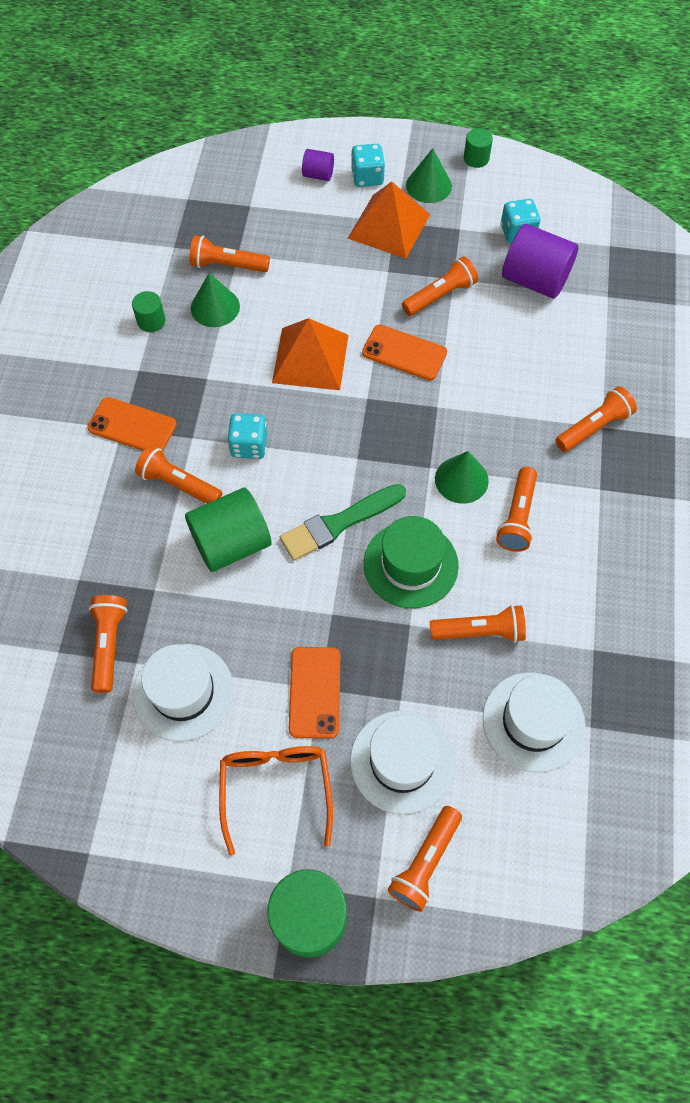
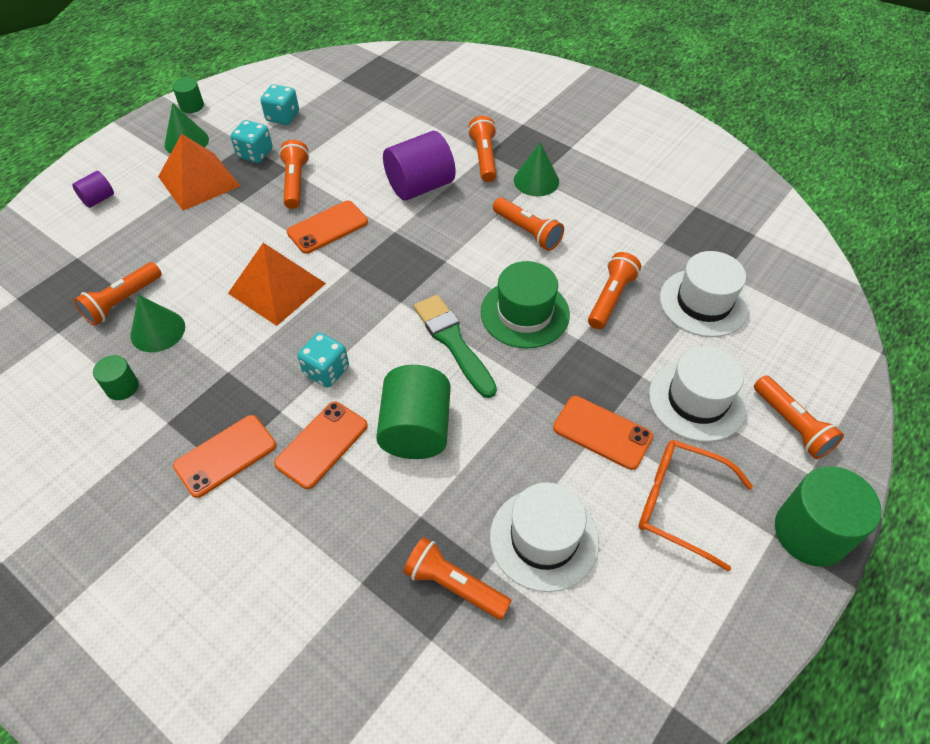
camera: 60 degrees left, 10 degrees down
orange flashlight [135,445,222,504] -> orange phone [274,401,368,489]
green brush [280,484,406,561] -> green brush turned 150 degrees clockwise [414,295,497,398]
turquoise dice [351,144,385,187] -> turquoise dice moved to [231,120,273,163]
green cone [435,451,489,504] -> green cone moved to [514,142,559,196]
purple cylinder [502,224,578,299] -> purple cylinder moved to [383,131,456,200]

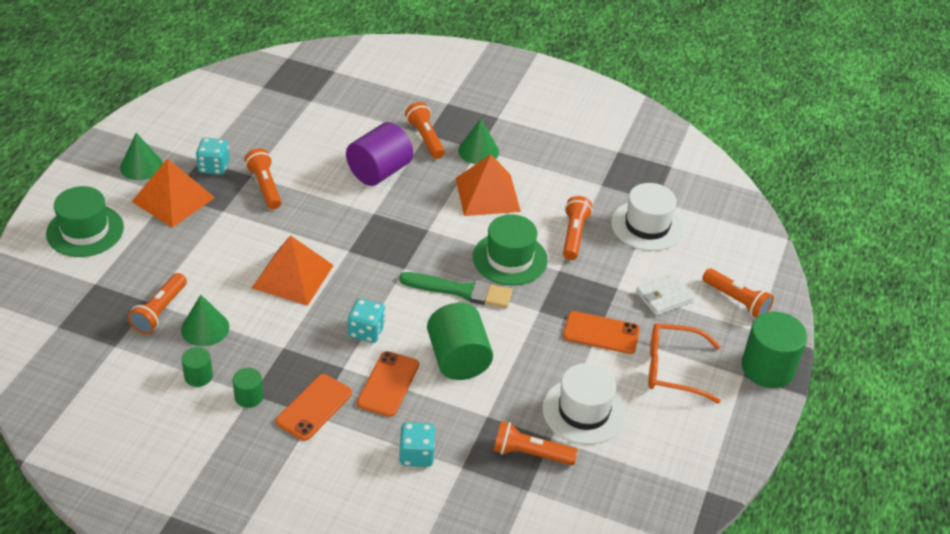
camera: 20 degrees left, 10 degrees down
purple cylinder [72,171,114,208] -> green hat [46,186,124,257]
green cylinder [172,78,204,113] -> green cylinder moved to [233,368,263,408]
turquoise dice [260,84,299,125] -> turquoise dice moved to [399,422,435,467]
orange phone [287,201,368,254] -> none
green brush [414,295,497,398] -> green brush turned 150 degrees clockwise [399,272,512,308]
orange flashlight [493,197,564,251] -> orange pyramid [455,154,521,216]
white hat [649,346,747,442] -> white wallet [636,274,694,316]

